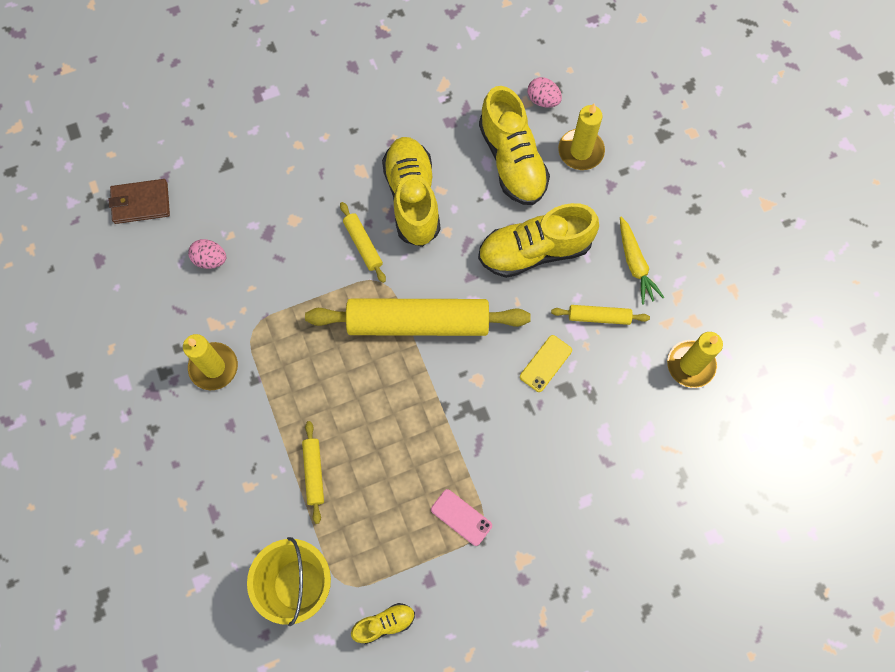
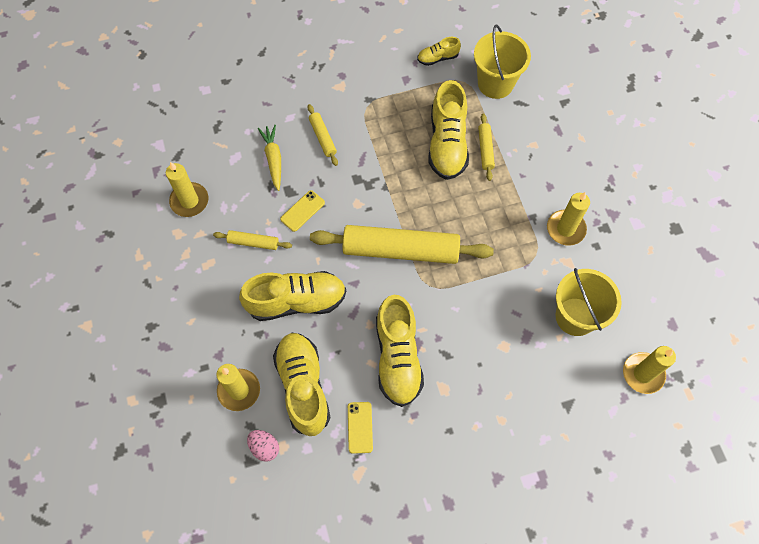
camera: 175 degrees left, 5 degrees down
brown wallet [109,179,170,224] -> yellow candle [623,346,676,394]
pink egg [188,239,226,269] -> yellow bucket [556,268,622,336]
yellow rolling pin [340,202,386,283] -> yellow rolling pin moved to [308,104,338,166]
pink phone [431,489,492,546] -> none
yellow carrot [620,217,664,305] -> yellow carrot moved to [258,125,281,191]
none -> yellow phone [348,402,373,454]
none -> yellow shoe [429,80,469,180]

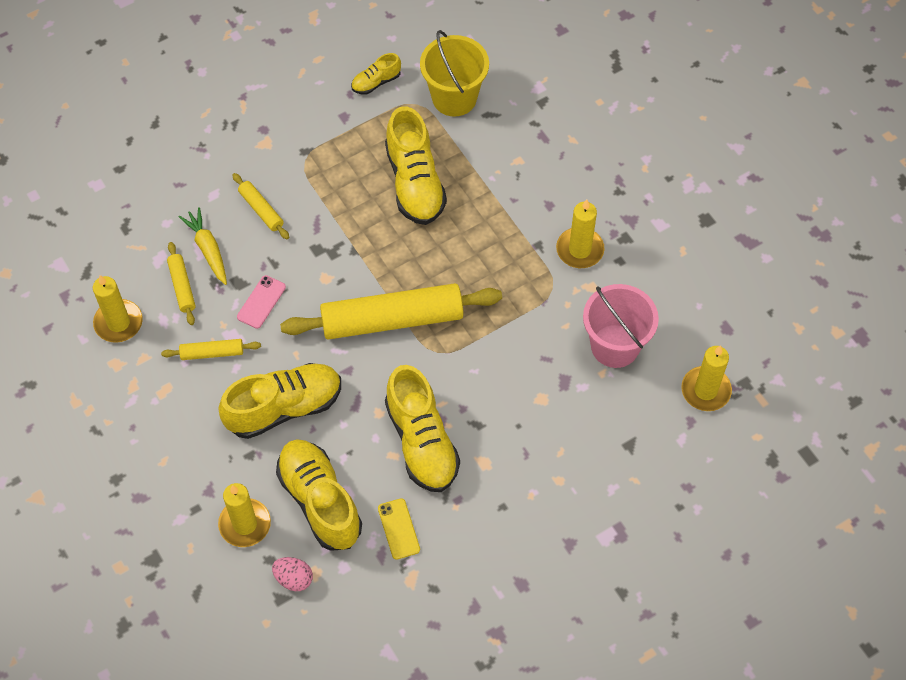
camera: 15 degrees left, 5 degrees down
yellow phone [280,190,325,232] -> pink phone [237,275,286,329]
yellow rolling pin [478,113,495,181] -> yellow rolling pin moved to [167,242,196,325]
yellow bucket [556,268,622,336] -> pink bucket [583,284,659,368]

